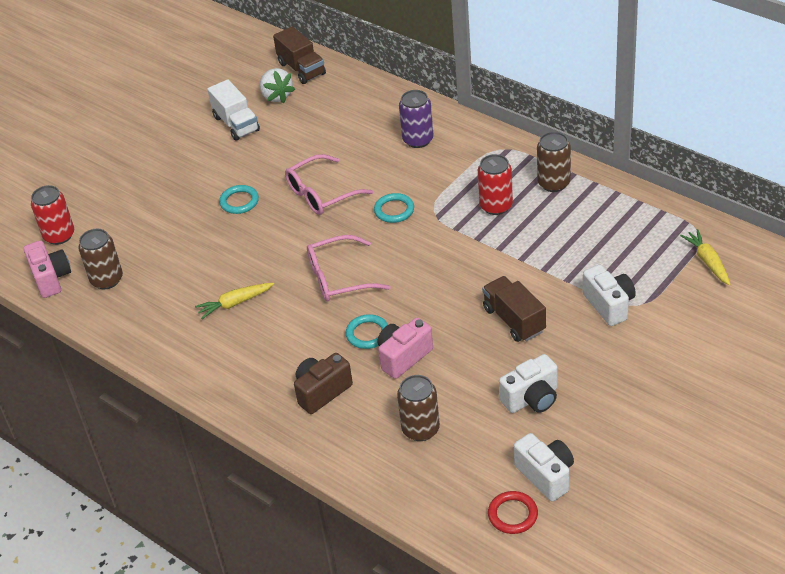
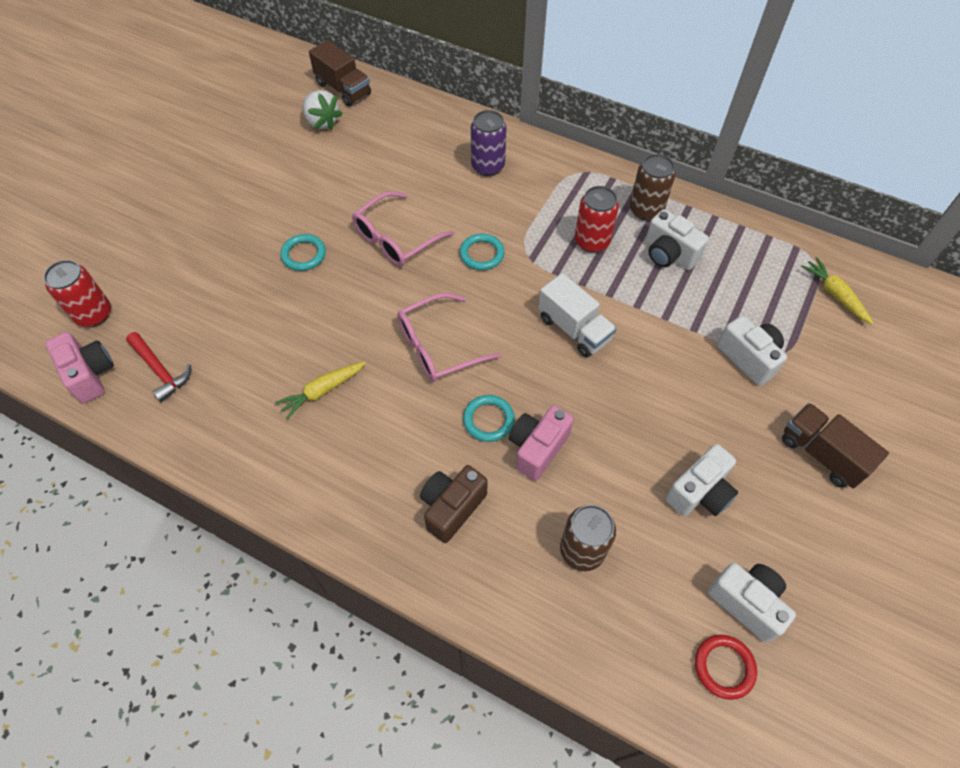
camera: 15 degrees left, 15 degrees up
brown can [78,229,123,289] -> red hammer [126,332,191,402]
white truck [207,79,260,141] -> white truck moved to [538,273,617,358]
brown truck [482,276,546,342] -> brown truck moved to [782,403,889,488]
none -> white camera [645,209,709,270]

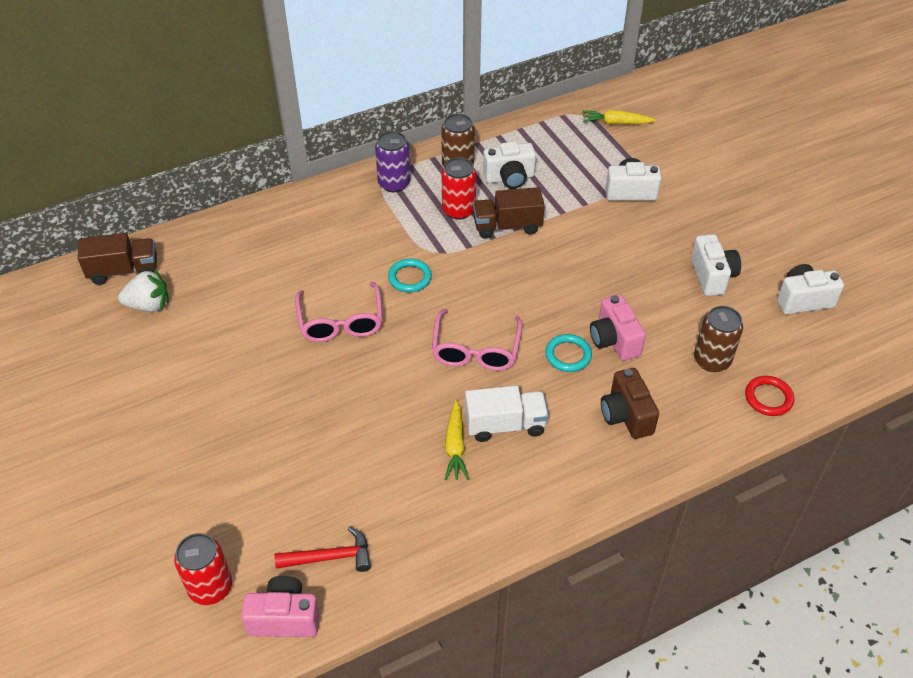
camera: 55 degrees left, 10 degrees down
turquoise ring [280,234,326,271] -> none
purple can [471,110,506,176] -> purple can moved to [375,131,411,192]
white truck [538,273,617,358] -> white truck moved to [465,386,549,442]
red ring [695,635,757,700] -> red ring moved to [745,376,794,416]
brown truck [782,403,889,488] -> brown truck moved to [473,187,545,239]

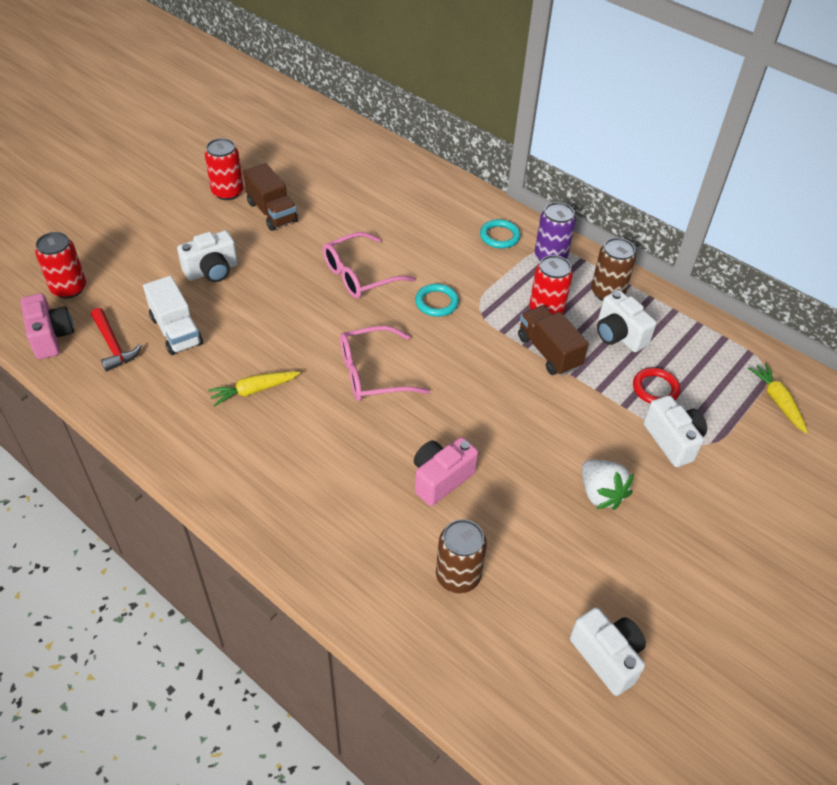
camera: 65 degrees right, 0 degrees up
brown truck [78,233,157,285] -> brown truck moved to [243,163,298,231]
white strawberry [118,269,169,312] -> white strawberry moved to [582,459,634,510]
white truck [465,386,549,442] -> white truck moved to [143,276,203,355]
turquoise ring [545,334,592,372] -> turquoise ring moved to [480,219,521,249]
brown camera [601,368,659,439] -> none
white camera [691,234,741,296] -> white camera moved to [177,230,238,282]
red ring [745,376,794,416] -> red ring moved to [633,368,680,403]
none -> red can [205,138,243,200]

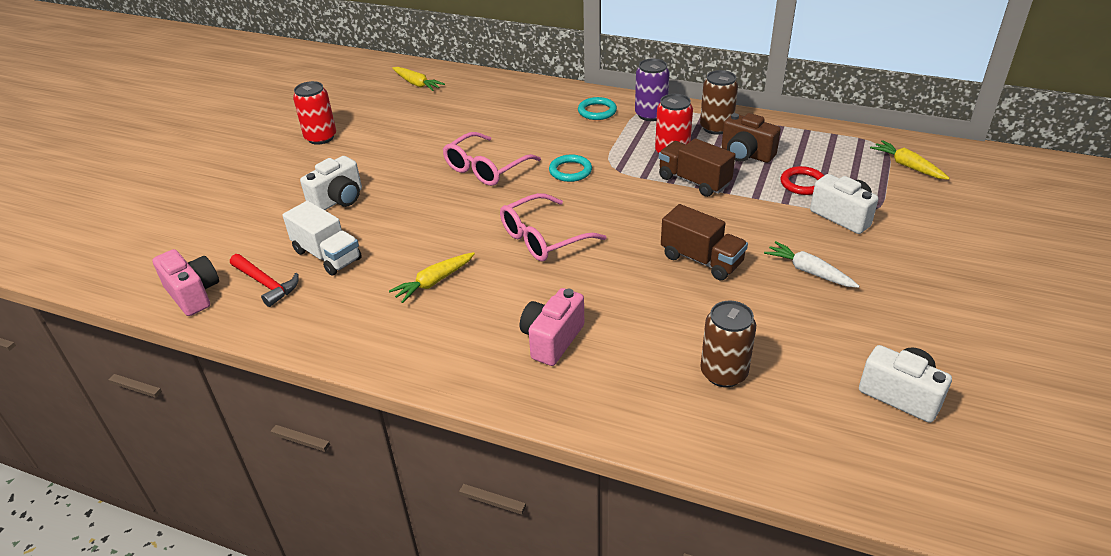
camera: 15 degrees left, 10 degrees down
red can [35,232,86,298] -> none
brown truck [243,163,298,231] -> brown truck moved to [661,204,748,281]
pink camera [414,437,478,506] -> pink camera moved to [520,288,584,366]
white strawberry [582,459,634,510] -> white carrot [764,241,859,288]
white camera [597,290,657,352] -> brown camera [722,113,781,163]
none -> yellow carrot [392,67,445,91]

